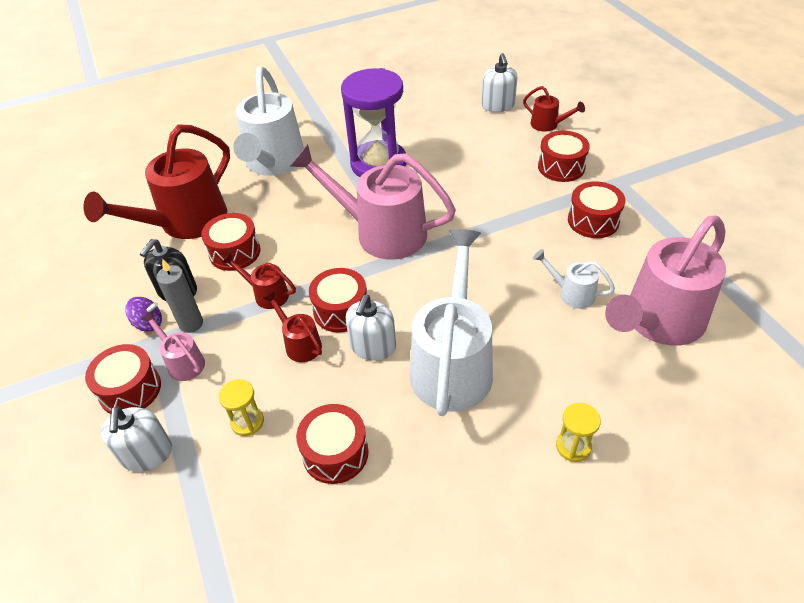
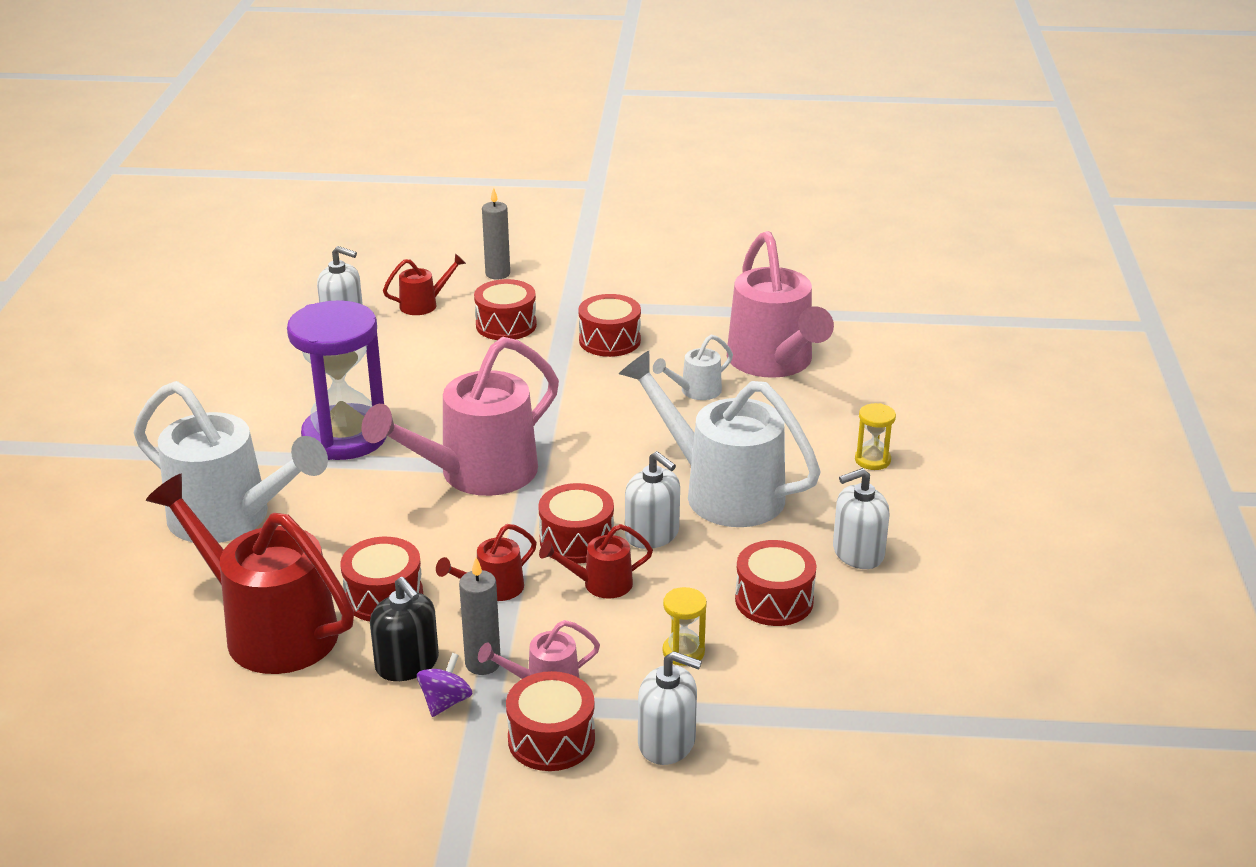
camera: 65 degrees left, 15 degrees down
red watering can [84,124,230,239] -> red watering can turned 150 degrees clockwise [146,474,354,674]
none -> grey candle [482,188,510,279]
none -> white soap dispenser [833,468,890,569]

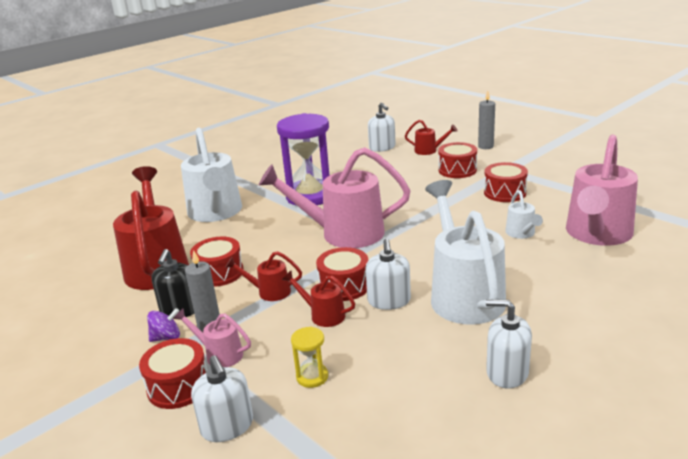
camera: 45 degrees right, 5 degrees down
white watering can [653,335,733,400] -> white watering can turned 105 degrees counterclockwise [505,190,543,239]
red drum [735,540,817,626] -> none
yellow hourglass [855,403,896,470] -> none

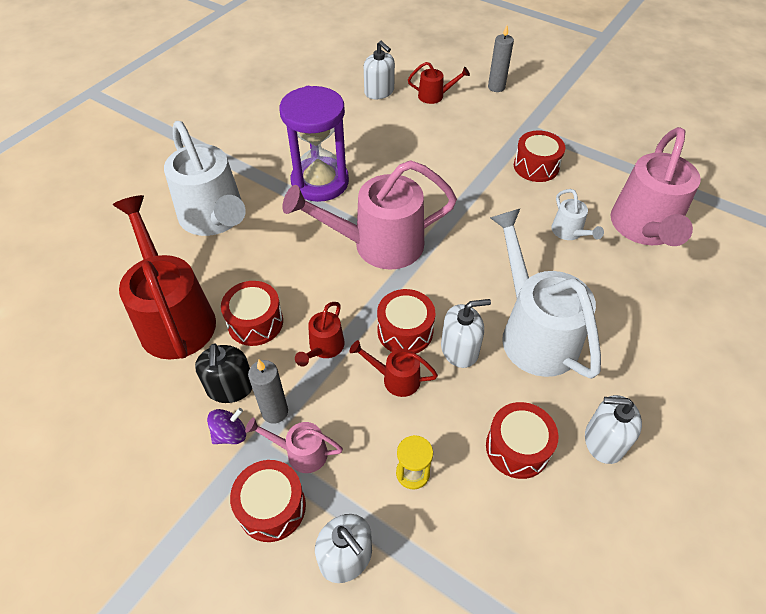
camera: 15 degrees left, 25 degrees up
red watering can [225,251,302,301] -> red watering can turned 60 degrees counterclockwise [295,302,345,367]
white soap dispenser [365,238,411,310] -> white soap dispenser turned 90 degrees counterclockwise [441,299,491,368]
red drum [438,142,477,178] -> red drum moved to [486,402,558,479]

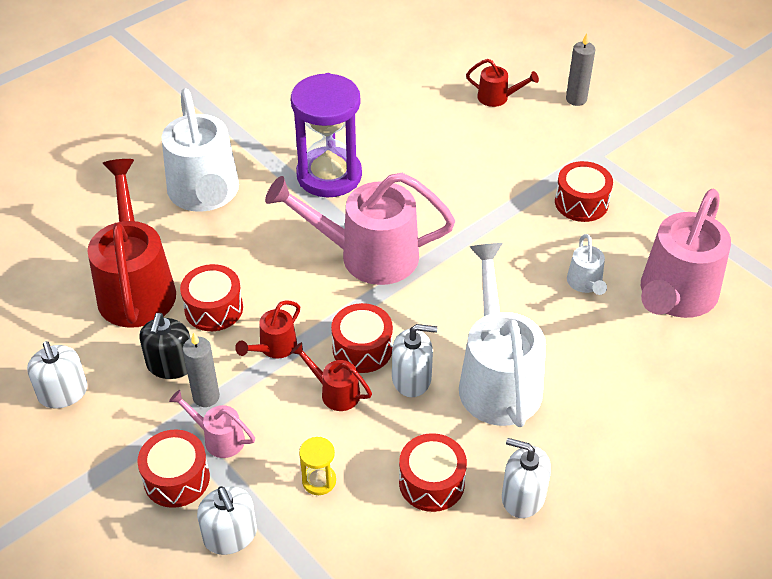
camera: 15 degrees right, 5 degrees down
purple spinning top [207,408,246,444] -> none
white soap dispenser [364,41,395,99] -> white soap dispenser moved to [27,341,88,408]

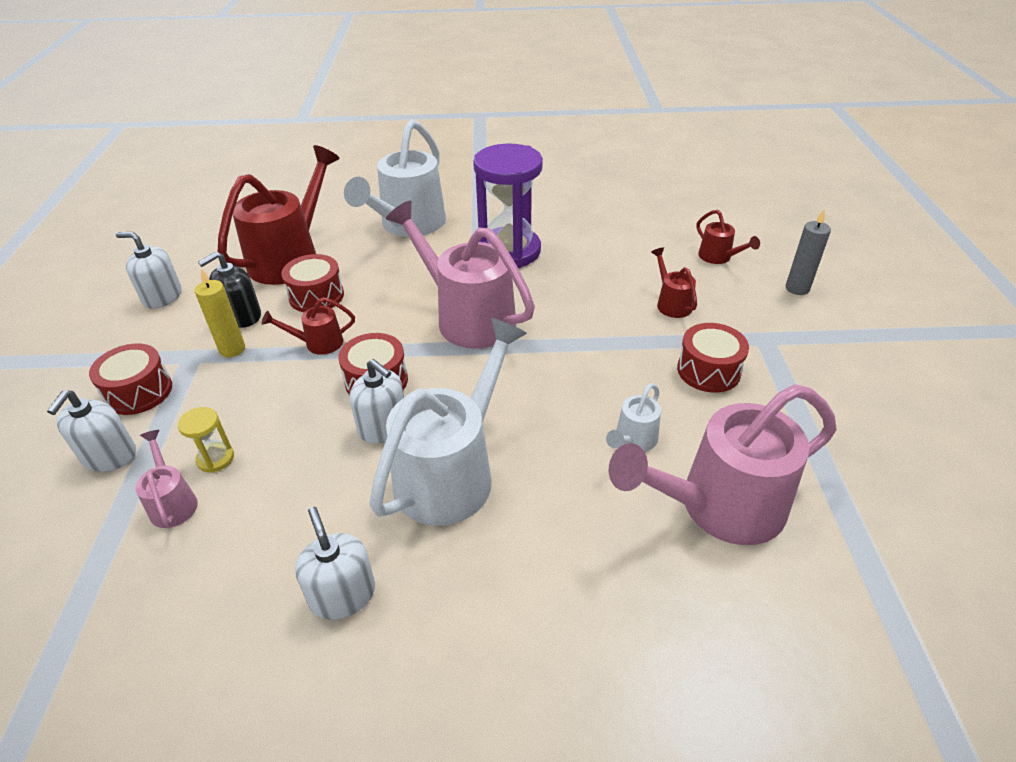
camera: 40 degrees right, 5 degrees down
white soap dispenser [27,341,88,408] -> white soap dispenser turned 90 degrees clockwise [116,232,182,309]
pink watering can [169,390,255,458] -> pink watering can moved to [135,430,198,528]
grey candle [182,332,220,407] -> yellow candle [195,269,245,357]
red watering can [291,342,372,411] -> red watering can moved to [651,247,697,318]
red drum [399,433,467,512] -> none

